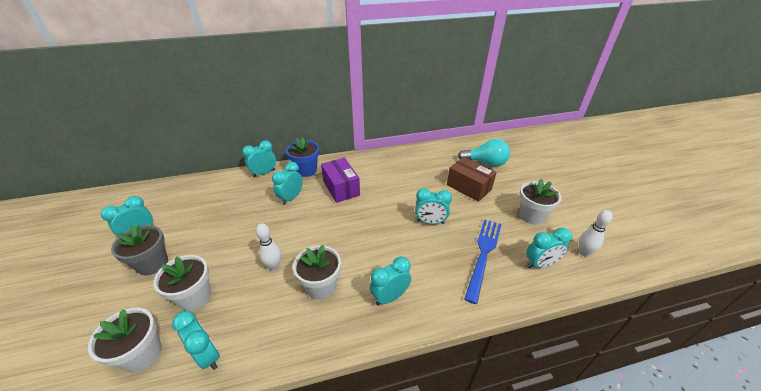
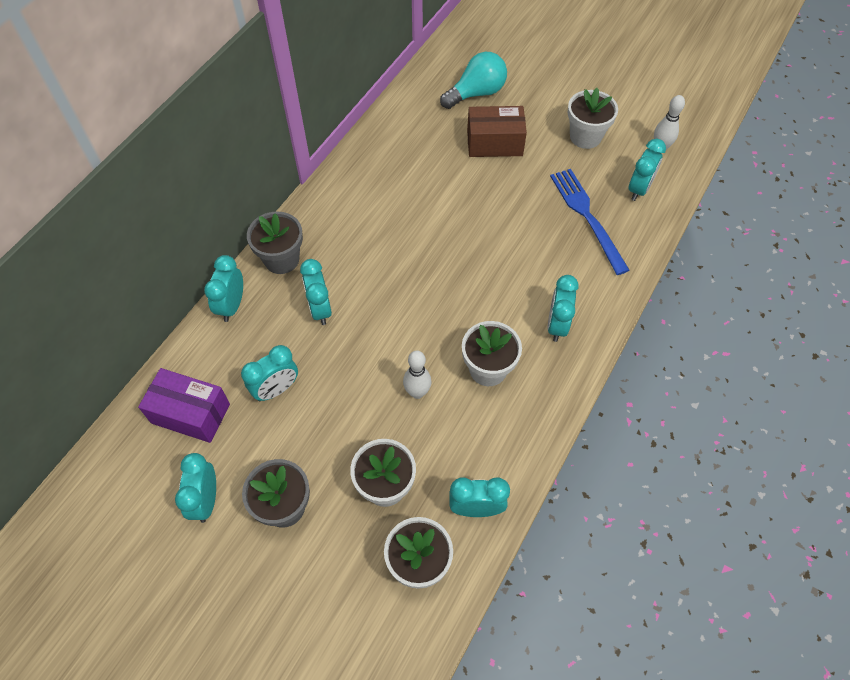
camera: 45 degrees left, 20 degrees up
blue flower pot [286,137,319,177] -> grey flower pot [247,211,303,274]
purple box [321,158,360,203] -> purple box moved to [138,368,230,443]
turquoise clock [415,188,452,224] -> turquoise clock moved to [241,345,298,401]

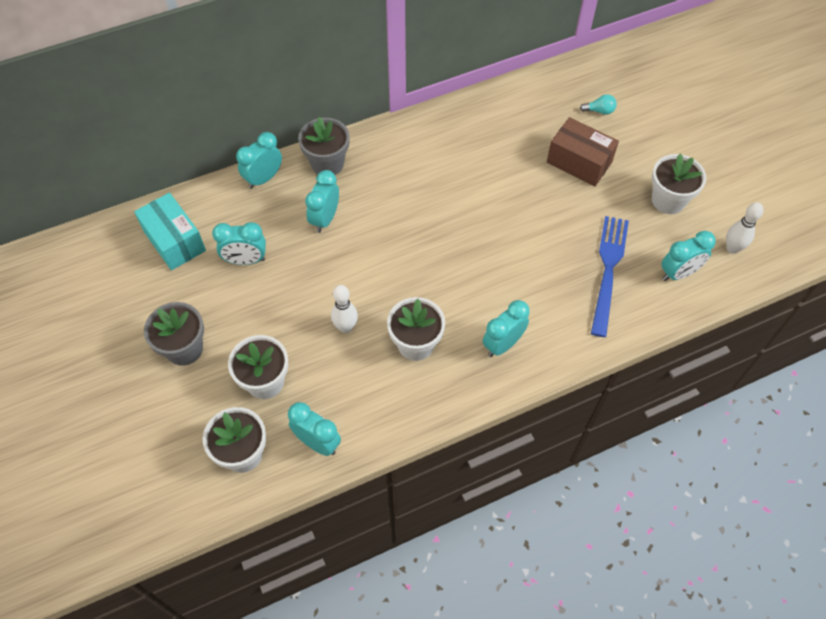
camera: 35 degrees right, 0 degrees up
purple box [138,368,230,443] -> turquoise box [134,193,206,270]
turquoise clock [175,453,216,523] -> none
turquoise light bulb [440,52,507,109] -> turquoise light bulb [580,94,617,115], size x0.46

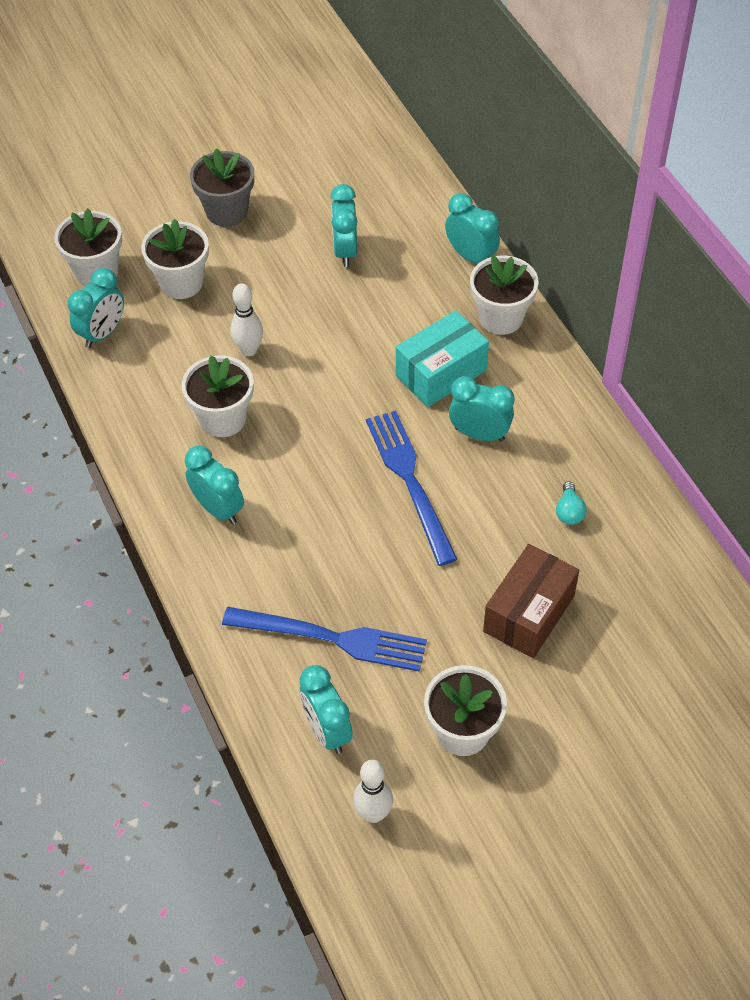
camera: 90 degrees right, 5 degrees down
turquoise box [134,193,206,270] -> turquoise box moved to [396,310,489,407]
grey flower pot [298,117,350,175] -> white flower pot [470,255,538,335]
turquoise clock [305,170,339,233] -> turquoise clock moved to [449,376,515,442]
turquoise light bulb [580,94,617,115] -> turquoise light bulb moved to [556,481,586,525]
none -> blue fork [366,411,457,566]

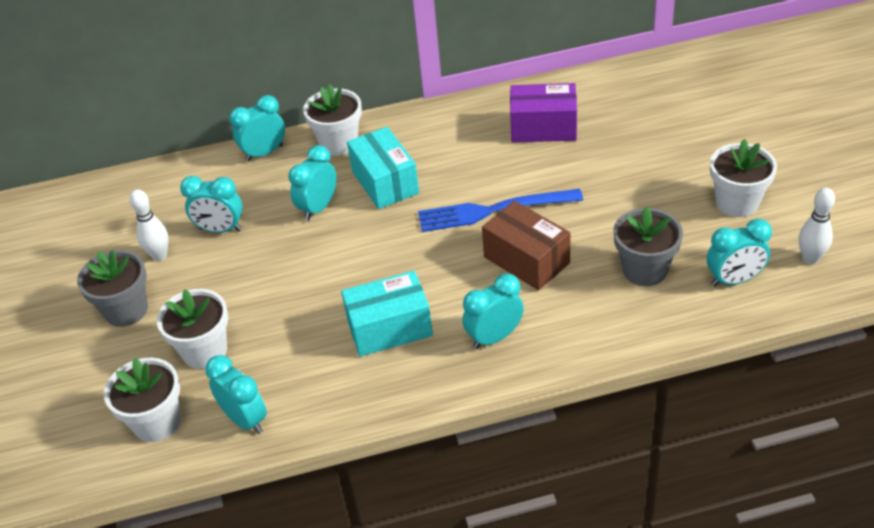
camera: 75 degrees left, 10 degrees down
white flower pot [182,355,254,437] -> turquoise box [341,271,433,357]
blue fork [222,607,427,672] -> grey flower pot [613,206,683,286]
white bowling pin [231,283,263,356] -> white bowling pin moved to [130,189,168,261]
turquoise clock [449,376,515,442] -> turquoise clock moved to [288,145,336,221]
brown box [483,544,579,658] -> brown box moved to [482,201,570,290]
turquoise light bulb [556,481,586,525] -> purple box [510,83,577,143]

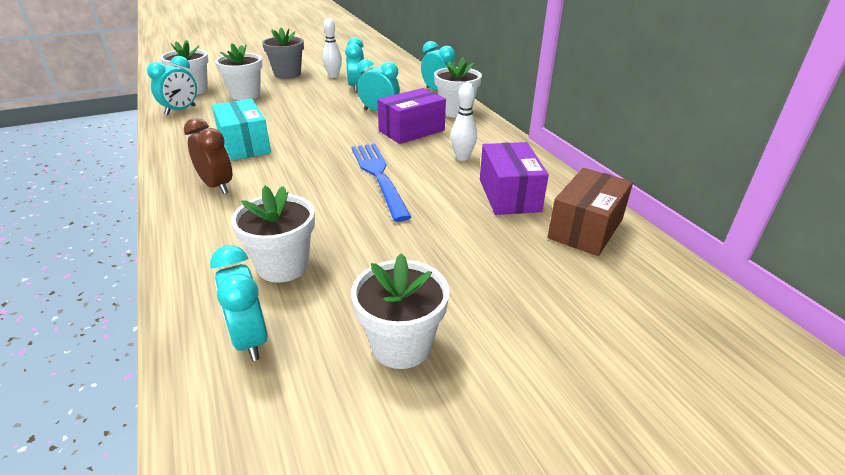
camera: 75 degrees right, 10 degrees down
turquoise box [347,127,419,209] -> purple box [377,88,446,144]
turquoise clock [462,274,524,349] -> brown clock [184,118,232,194]
brown box [482,201,570,290] -> brown box moved to [547,168,633,256]
grey flower pot [613,206,683,286] -> white flower pot [231,186,315,283]
white bowling pin [799,188,835,264] -> white bowling pin moved to [451,82,477,161]

